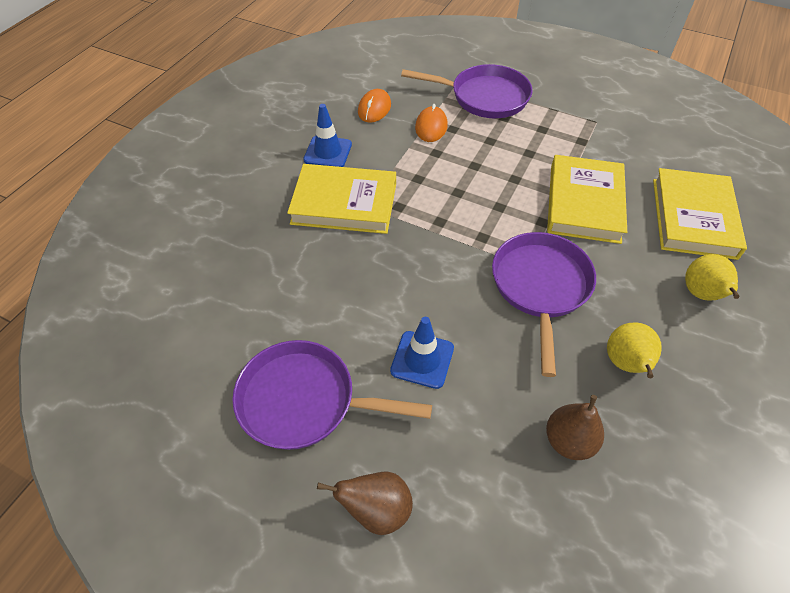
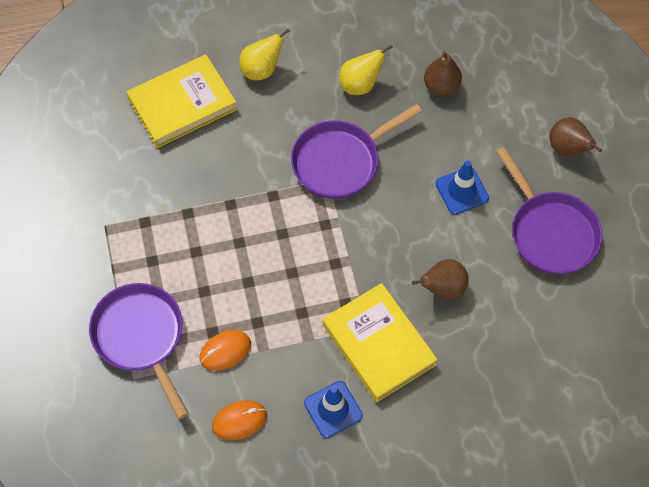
camera: 130 degrees left, 10 degrees up
yellow book [547,155,627,244] -> none
none -> brown pear [412,259,469,300]

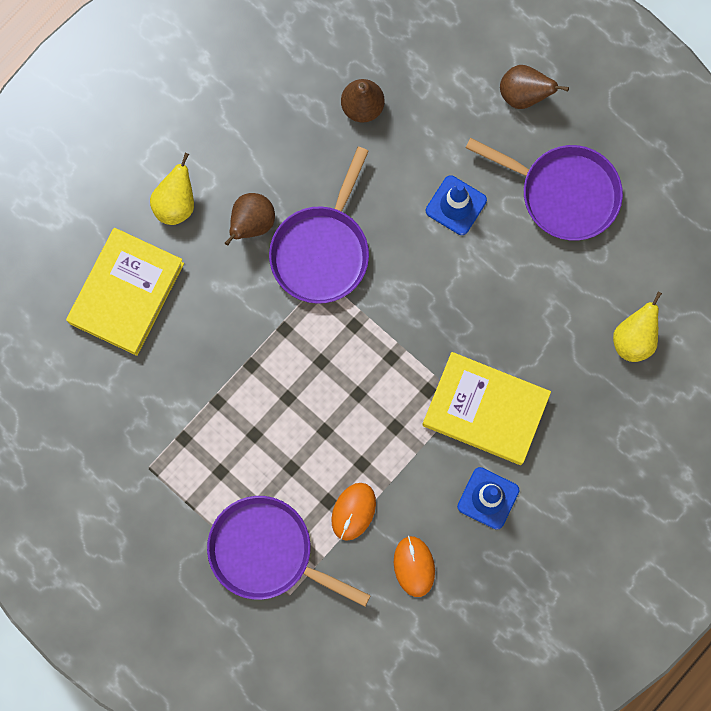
camera: 35 degrees left, 15 degrees up
orange mouse [212,400,267,440] -> orange mouse turned 45 degrees counterclockwise [394,536,435,597]
yellow pear [339,44,393,95] -> yellow pear moved to [613,291,662,362]
brown pear [412,259,469,300] -> brown pear moved to [225,193,275,246]

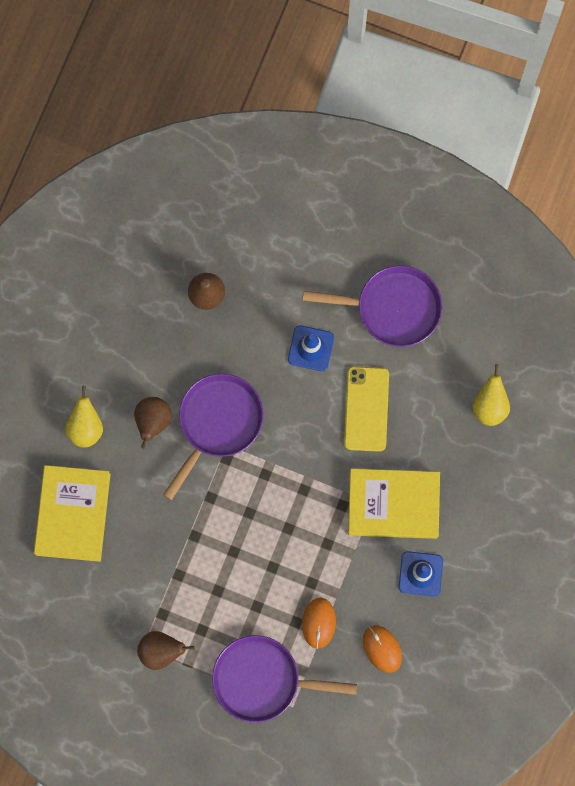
camera: 20 degrees left, 0 degrees up
purple pan [269,147,369,304] -> purple pan turned 150 degrees counterclockwise [163,373,264,500]
brown pear [500,65,569,109] -> brown pear moved to [137,631,195,670]
none -> yellow phone [344,366,389,452]

